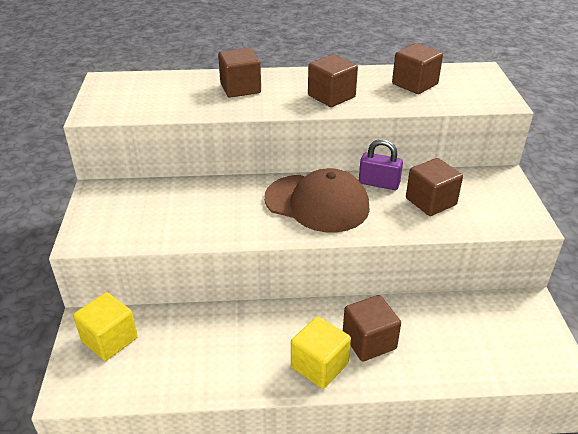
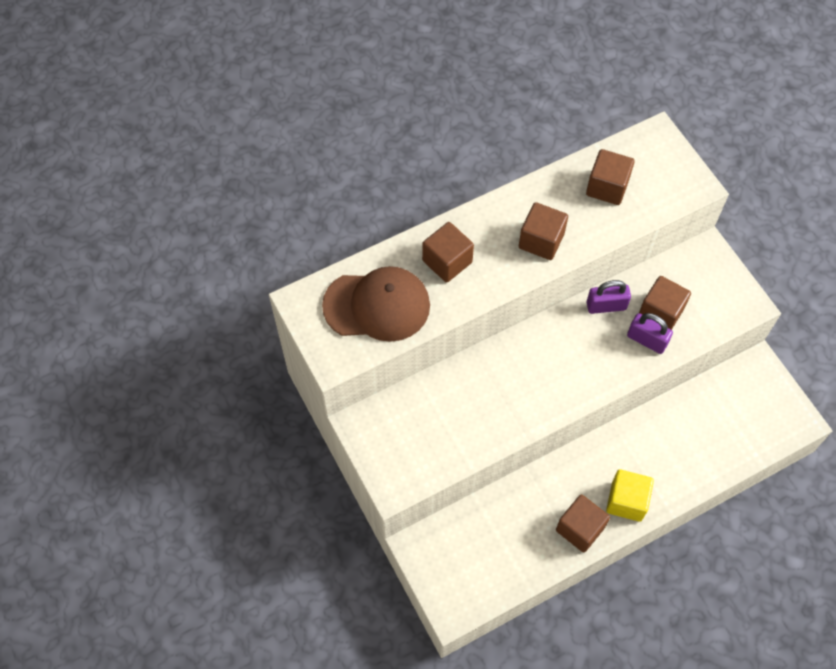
camera: 25 degrees left, 25 degrees up
yellow cube [73,292,138,361] -> none
brown cap [264,168,370,233] -> brown cap moved to [322,266,430,342]
brown cube [343,295,401,361] -> brown cube moved to [556,495,610,553]
none -> purple padlock [627,313,673,354]

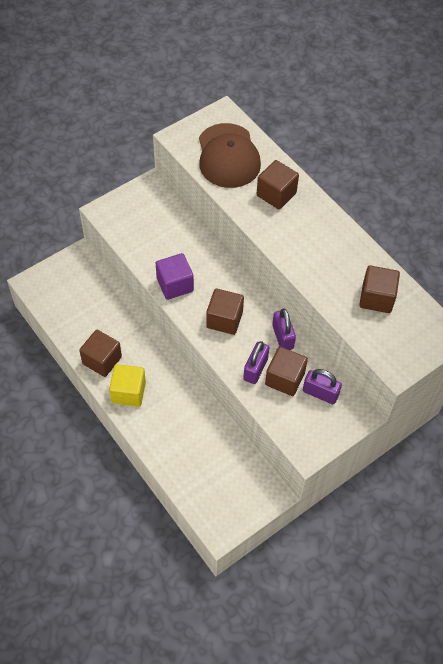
camera: 80 degrees right, 5 degrees down
brown cube [519,202,568,260] -> brown cube moved to [206,289,244,335]
none -> purple cube [156,253,194,300]
none -> purple padlock [303,369,342,404]

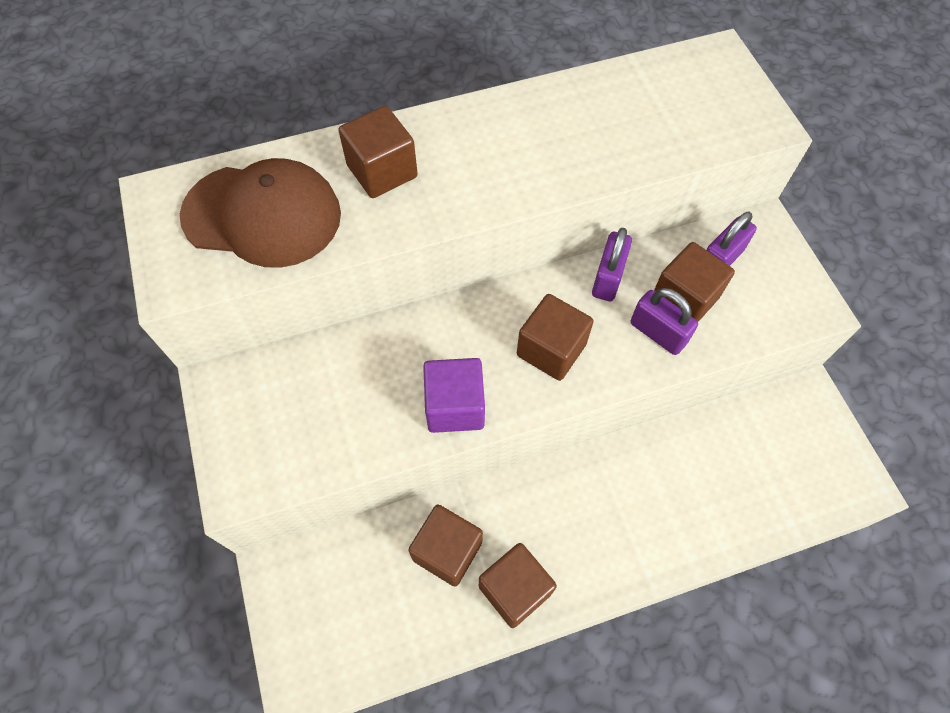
camera: 70 degrees left, 5 degrees up
yellow cube [109,364,146,407] -> none
purple padlock [272,308,296,350] -> purple padlock turned 75 degrees counterclockwise [592,228,632,301]
brown cube [359,265,400,313] -> brown cube moved to [408,505,483,587]

